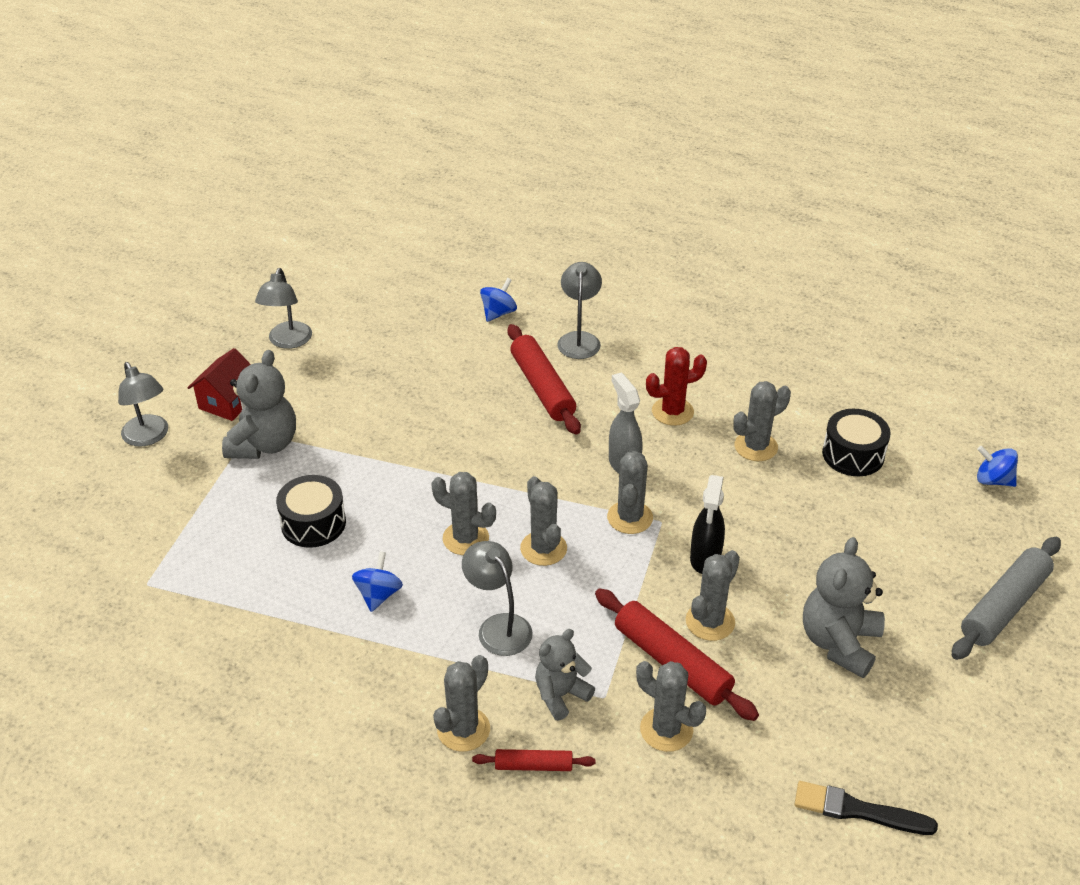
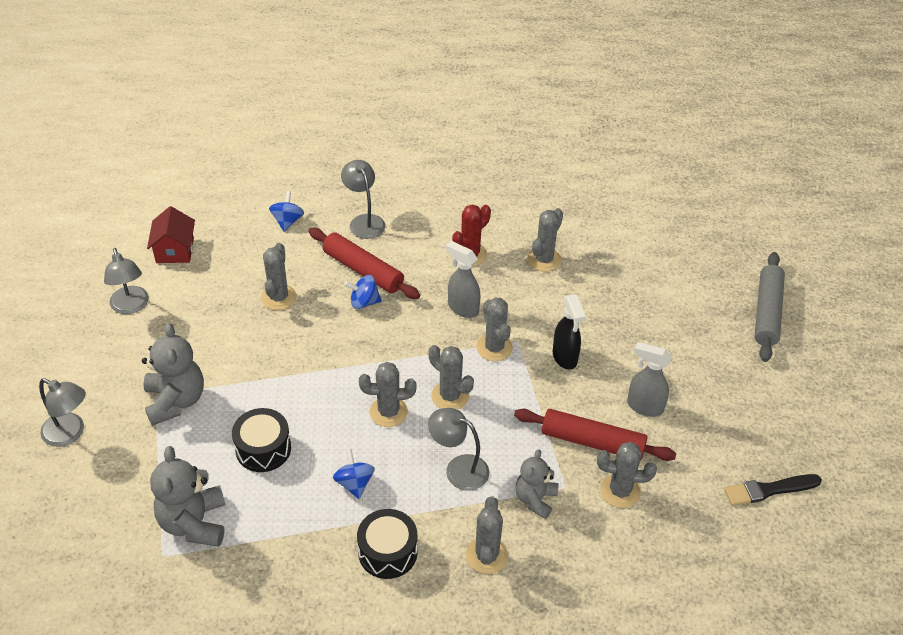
camera: 30 degrees left, 5 degrees up
red house [187,348,251,421] -> red house moved to [147,206,195,263]
red rolling pin [472,749,595,771] -> none
grey cactus [686,550,740,641] -> grey cactus moved to [261,243,297,310]
grey teddy bear [803,537,885,678] -> grey teddy bear moved to [150,446,226,547]
black drum [822,409,891,476] -> black drum moved to [357,509,418,579]
blue spinning top [977,446,1018,487] -> blue spinning top moved to [344,275,382,309]
none -> grey spray bottle [627,342,672,417]

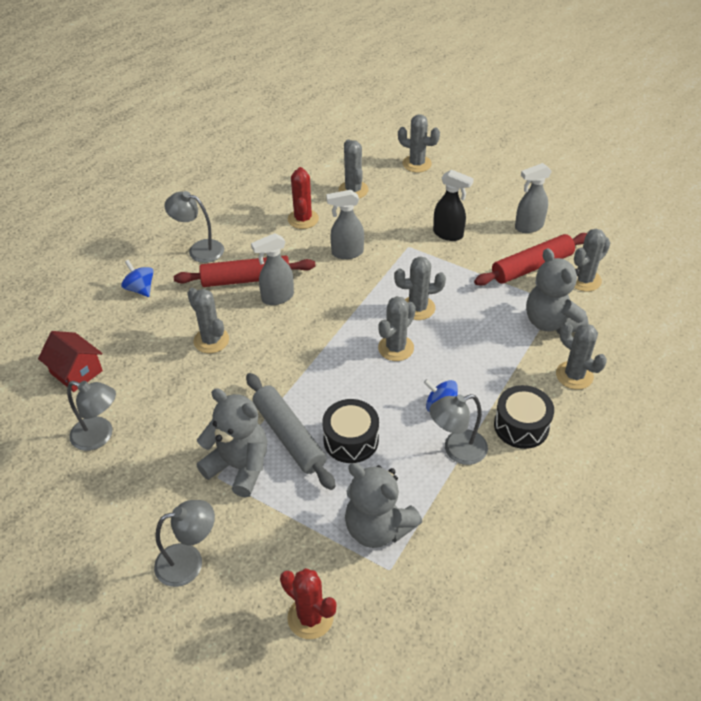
camera: 45 degrees left, 0 degrees up
blue spinning top [344,275,382,309] -> grey spray bottle [251,233,294,305]
grey lamp [428,408,489,491] -> grey lamp moved to [429,394,488,465]
grey cactus [476,298,513,361] -> grey cactus moved to [398,115,440,172]
grey teddy bear [516,449,559,519] -> grey teddy bear [526,248,588,334], size x1.55
black brush [724,474,822,506] -> none
grey rolling pin [754,252,785,362] -> grey rolling pin moved to [246,373,336,490]
none -> red cactus [280,568,336,639]

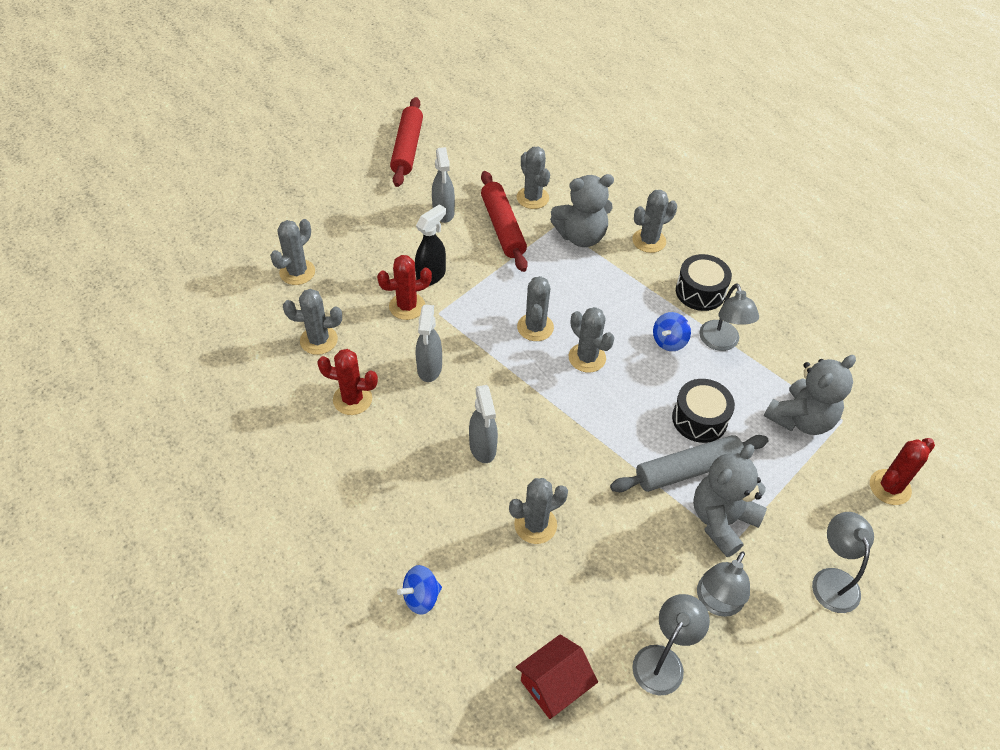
camera: 80 degrees left, 5 degrees up
grey lamp [164,191,224,263] -> grey lamp moved to [697,551,750,617]
red rolling pin [174,255,316,287] -> red rolling pin moved to [390,97,423,187]
none -> red cactus [377,255,432,320]

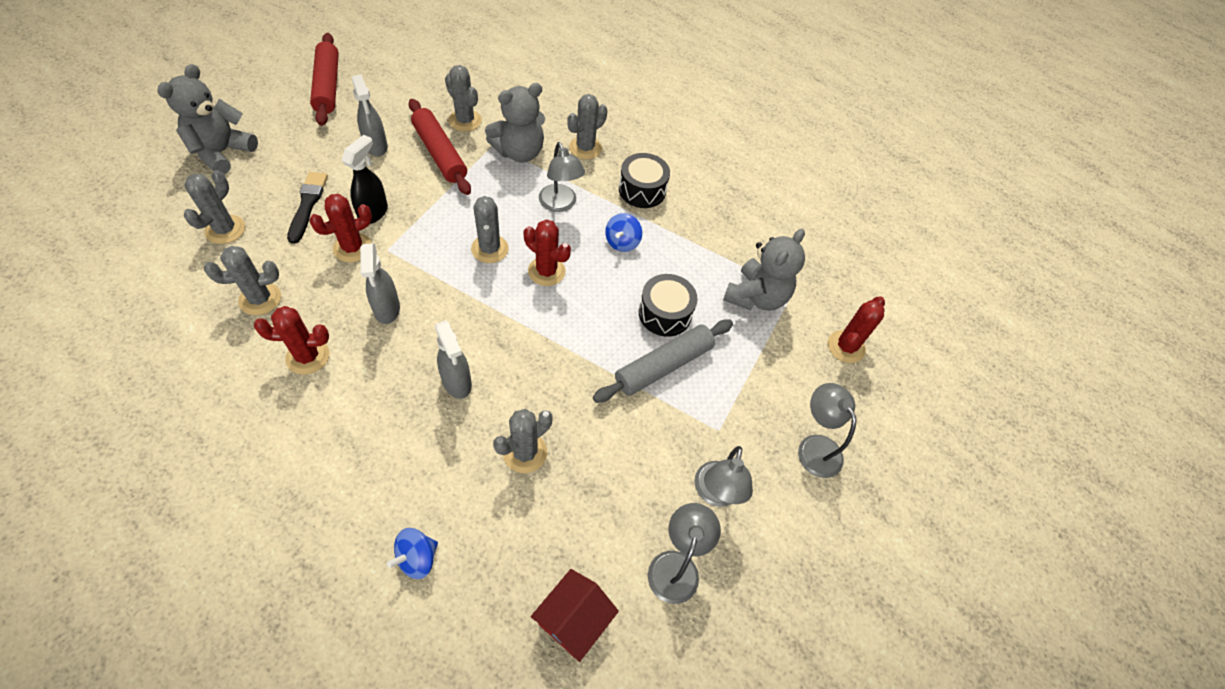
camera: 20 degrees left, 5 degrees up
grey cactus [569,307,615,372] -> red cactus [524,220,571,286]
grey teddy bear [693,444,767,557] -> grey teddy bear moved to [157,64,258,174]
grey lamp [699,283,759,351] -> grey lamp moved to [539,142,585,212]
none -> black brush [287,172,328,244]

